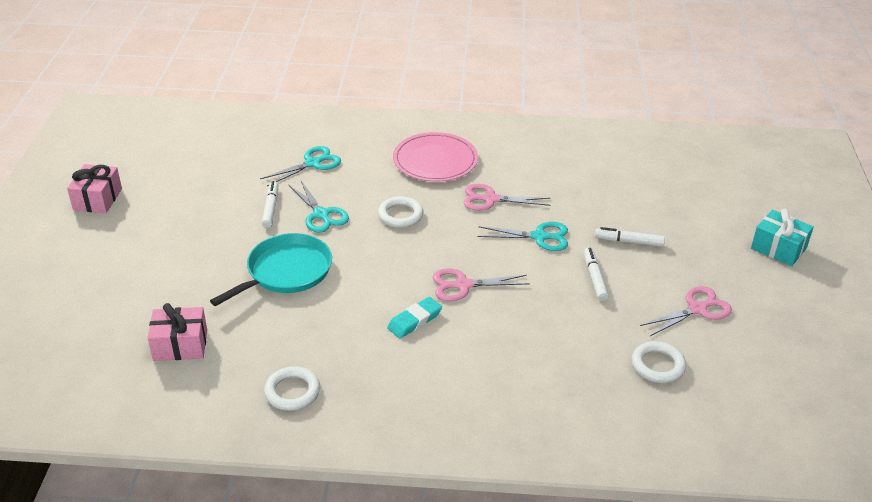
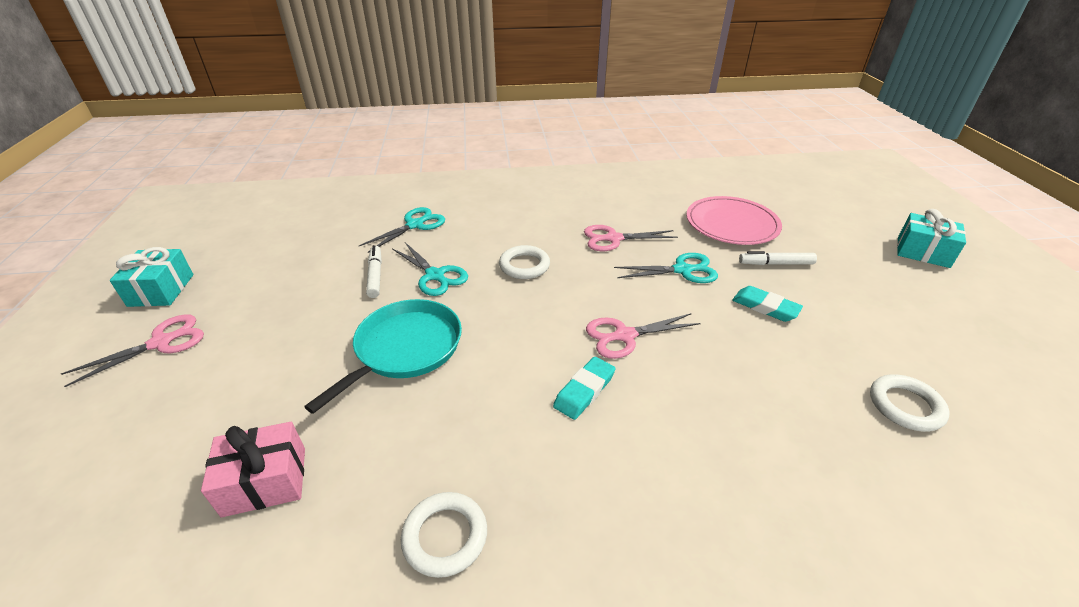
camera: 10 degrees left, 0 degrees up
pink gift [67,164,122,213] -> turquoise gift [110,247,193,307]
pink plate [393,132,478,182] -> pink plate moved to [686,196,782,245]
white marker [584,247,609,301] -> turquoise eraser [732,286,803,322]
pink scissors [640,286,732,336] -> pink scissors moved to [61,314,204,387]

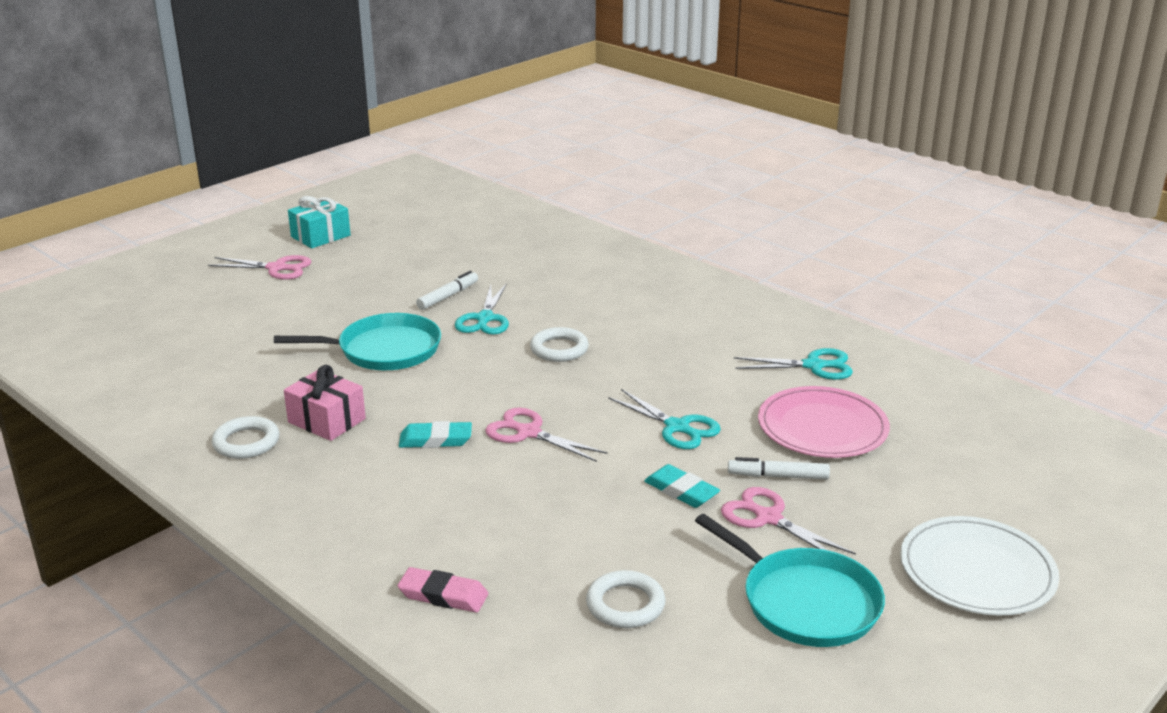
camera: 50 degrees right, 10 degrees down
pink gift [201,422,305,518] -> pink gift moved to [284,365,366,441]
turquoise scissors [359,207,445,253] -> turquoise scissors moved to [734,348,853,380]
pink scissors [584,225,678,251] -> pink scissors moved to [721,487,856,555]
turquoise eraser [732,286,803,322] -> turquoise eraser turned 45 degrees counterclockwise [644,464,720,508]
white marker [739,251,817,265] -> white marker turned 45 degrees counterclockwise [728,457,830,479]
turquoise gift [897,209,966,268] -> white plate [900,516,1059,616]
none -> pink eraser [398,567,488,613]
none -> turquoise pan [695,514,885,647]

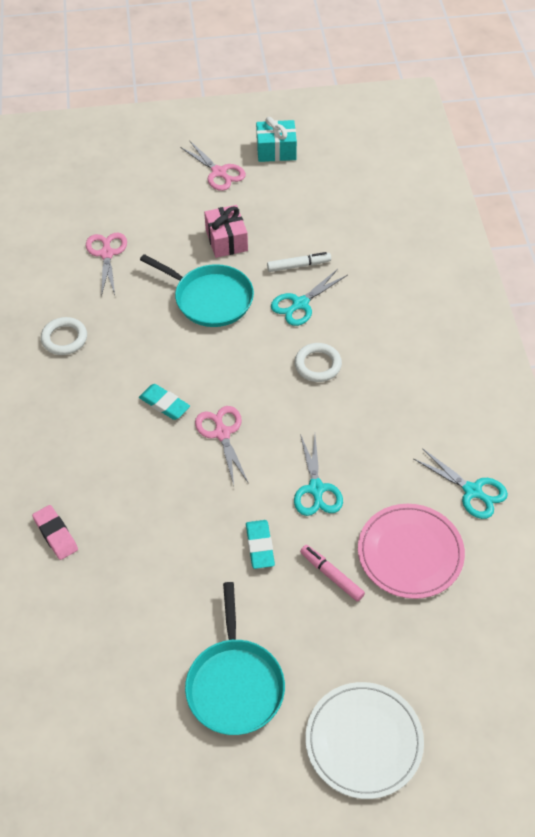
camera: 40 degrees right, 25 degrees up
pink gift [284,365,366,441] -> pink gift moved to [204,205,248,258]
white ring [586,570,665,628] -> none
pink scissors [721,487,856,555] -> pink scissors moved to [86,232,127,297]
white marker [728,457,830,479] -> pink marker [300,545,365,602]

